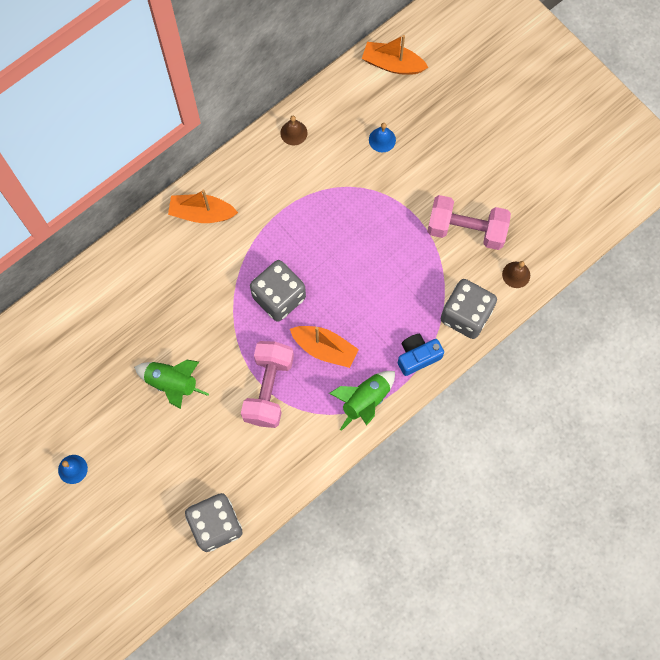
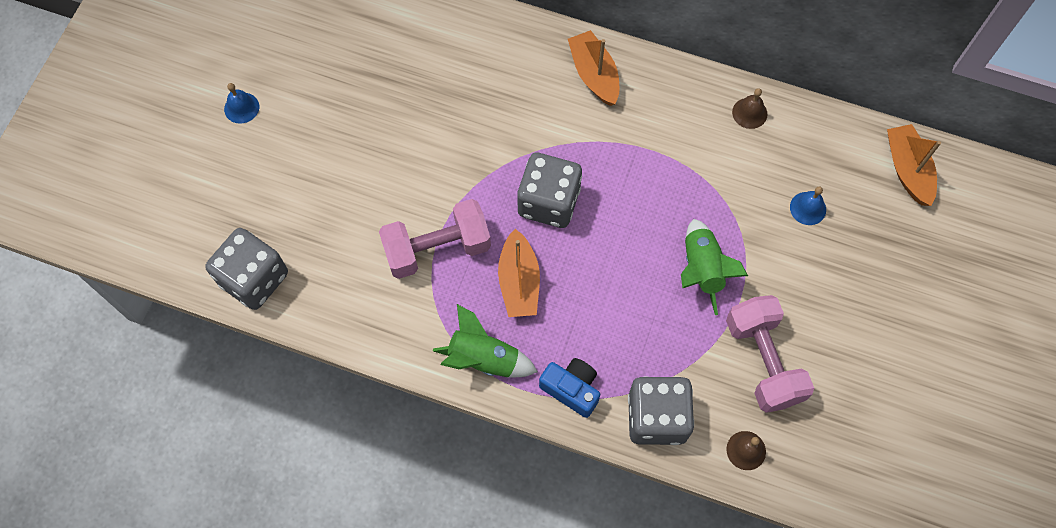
camera: 60 degrees right, 5 degrees down
green rocket [134,360,209,409] -> green rocket moved to [681,219,748,315]

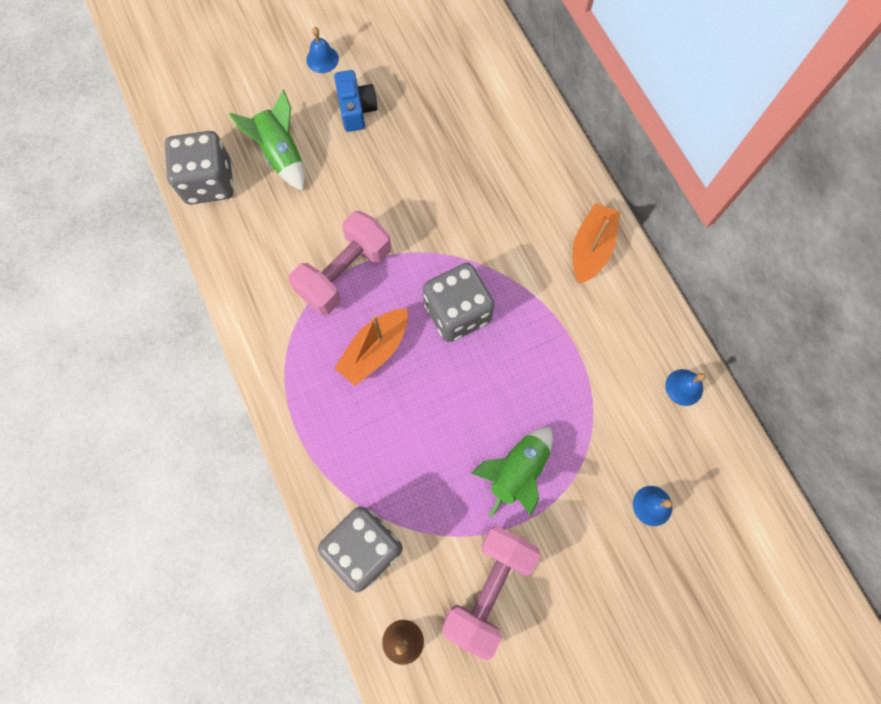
camera: 45 degrees right, 5 degrees up
pink dumbbell [379,199,491,279] -> pink dumbbell turned 75 degrees counterclockwise [289,211,391,315]
green rocket [433,304,538,377] -> green rocket moved to [229,90,305,191]
blue camera [539,358,600,418] -> blue camera moved to [334,70,377,132]
brown bell [732,88,767,129] -> blue bell [665,369,706,406]
orange boat [887,124,941,206] -> none

